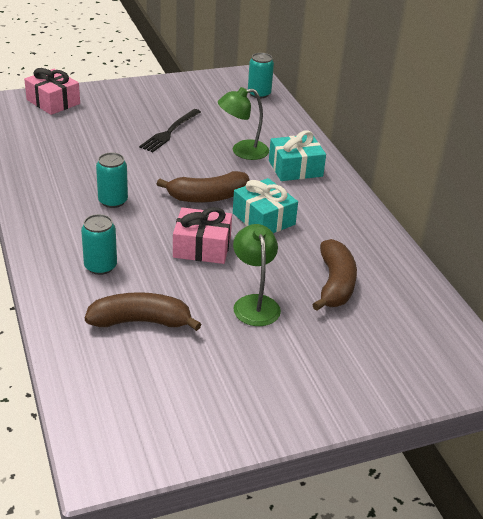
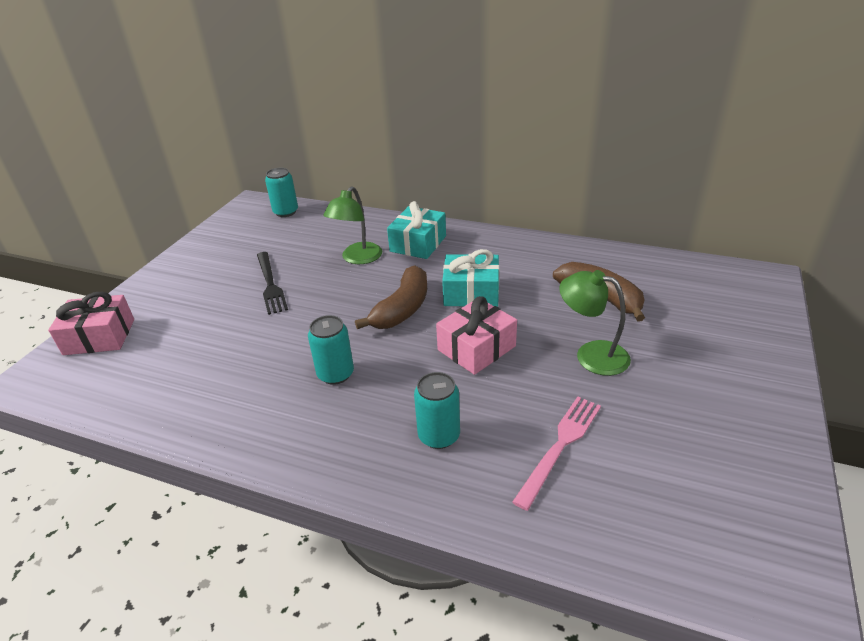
camera: 45 degrees left, 0 degrees up
brown banana [85,292,201,331] -> pink fork [512,397,601,511]

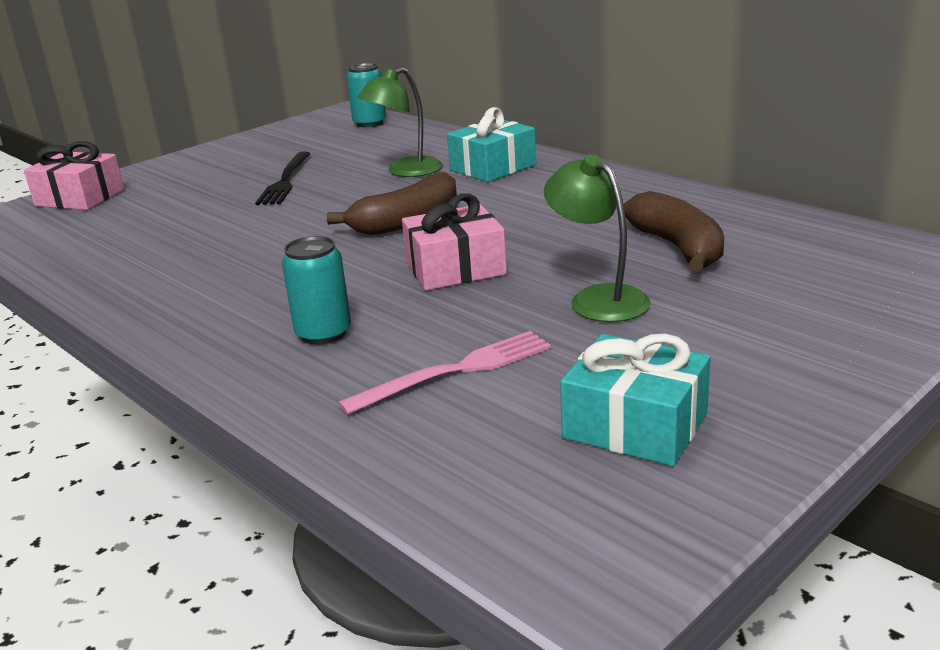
camera: 25 degrees right, 10 degrees down
turquoise can [308,315,354,385] -> none
turquoise gift [442,249,499,307] -> turquoise gift moved to [560,333,711,466]

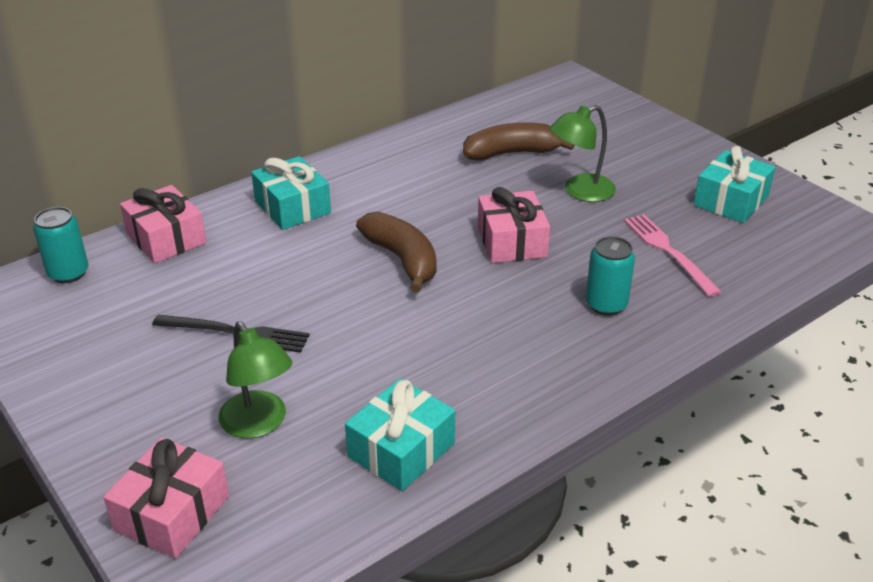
camera: 85 degrees left, 10 degrees up
green lamp [357,67,443,177] -> green lamp moved to [218,321,292,439]
none -> pink gift [120,185,207,263]
none -> turquoise gift [345,379,455,491]

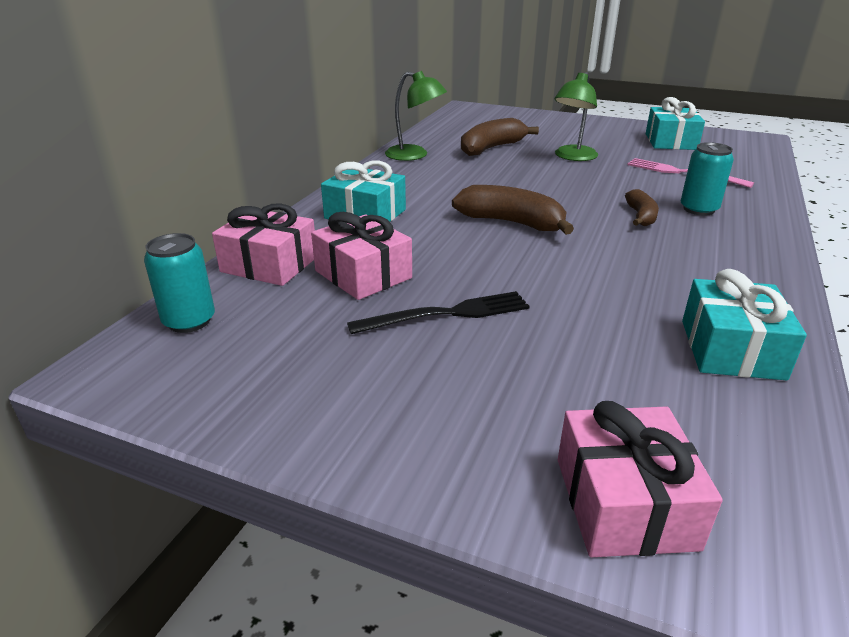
camera: 30 degrees left, 5 degrees down
green lamp [218,321,292,439] -> green lamp moved to [385,71,447,161]
pink gift [478,187,550,263] -> pink gift moved to [311,212,412,300]
none -> brown banana [625,189,659,226]

